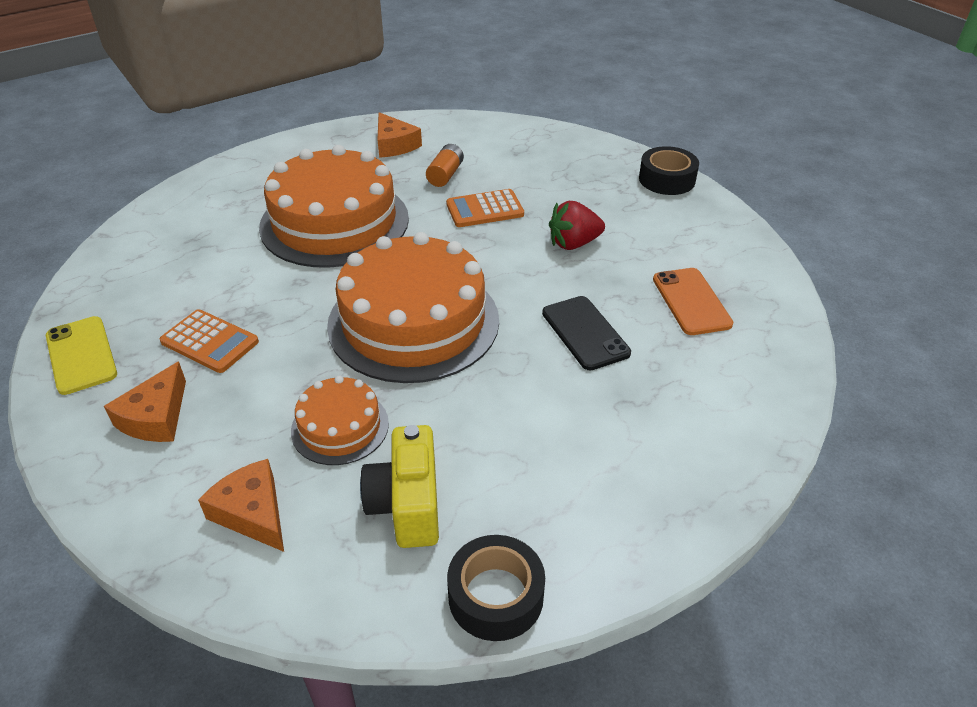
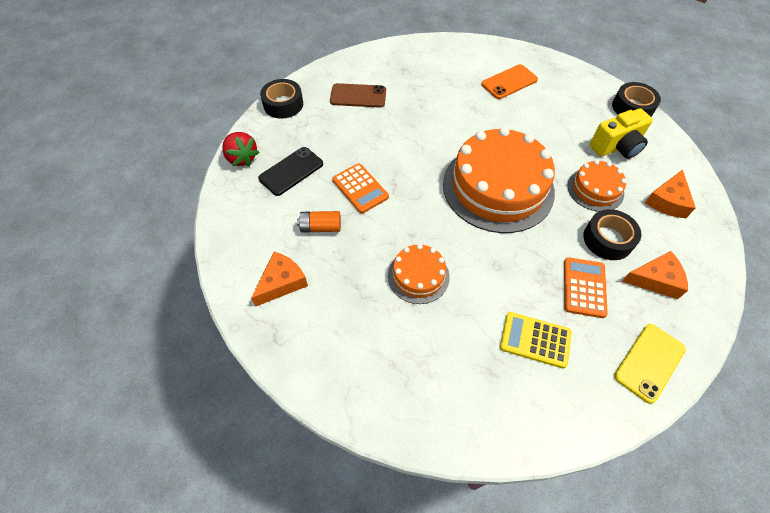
camera: 110 degrees left, 15 degrees up
orange cake [259,145,409,268] -> orange cake [388,244,450,304], size x0.50
black phone [542,296,631,370] -> black phone moved to [258,147,323,196]
red strawberry [549,201,605,250] -> red strawberry moved to [222,132,259,166]
orange phone [653,268,733,335] -> orange phone moved to [481,64,538,99]
none -> brown phone [330,83,386,108]
none -> yellow calculator [500,312,572,368]
none -> black tape [583,209,641,260]

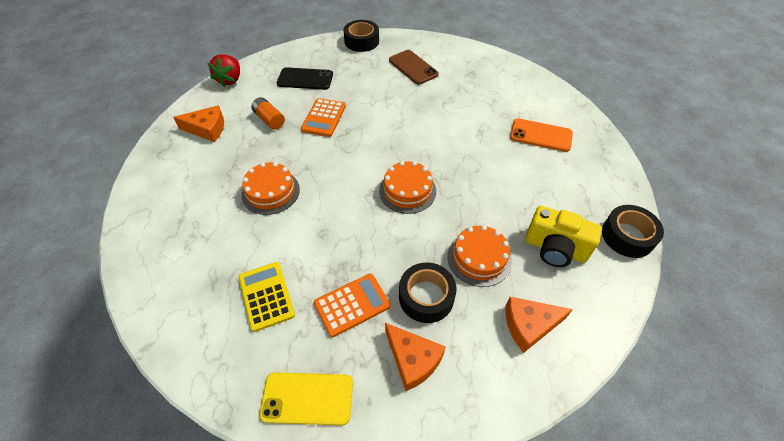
camera: 50 degrees right, 5 degrees down
red strawberry [222,132,259,166] -> red strawberry moved to [208,54,240,87]
orange cake [443,127,555,233] -> orange cake [379,161,436,214], size x0.50

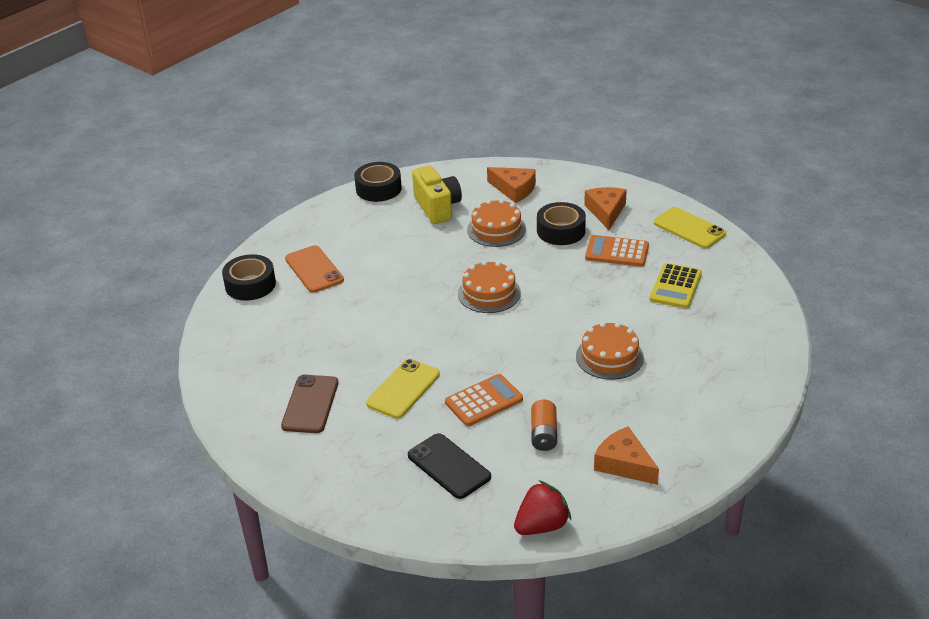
camera: 135 degrees left, 15 degrees down
black tape [343,20,379,52] -> black tape moved to [222,254,276,301]
none -> yellow phone [366,359,440,419]

